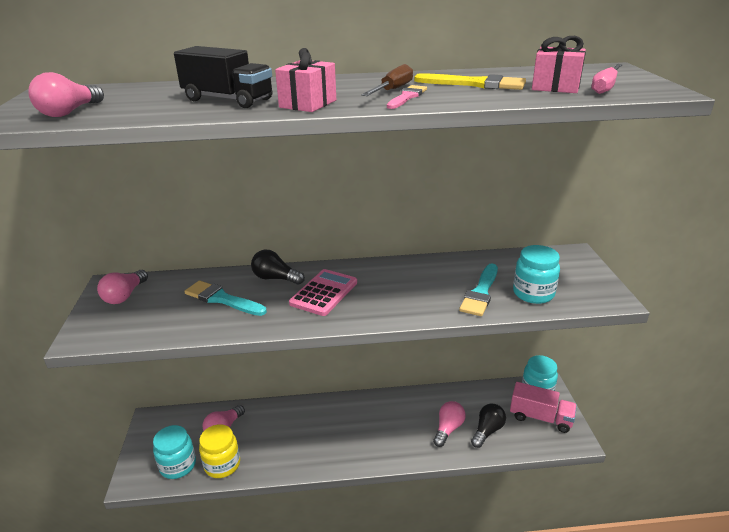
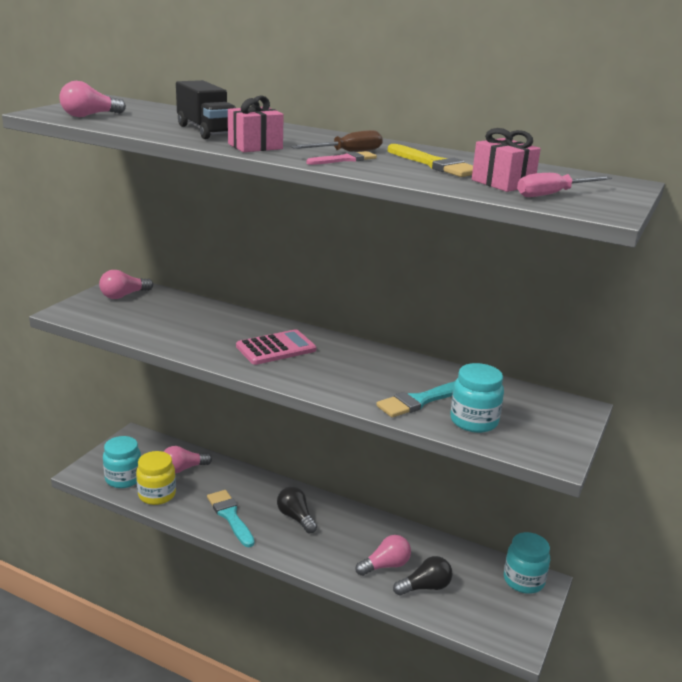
camera: 30 degrees right, 5 degrees down
turquoise brush [184,281,267,316] -> turquoise brush moved to [207,490,254,547]
black light bulb [251,250,305,285] -> black light bulb moved to [277,486,317,533]
pink truck [510,382,577,433] -> none

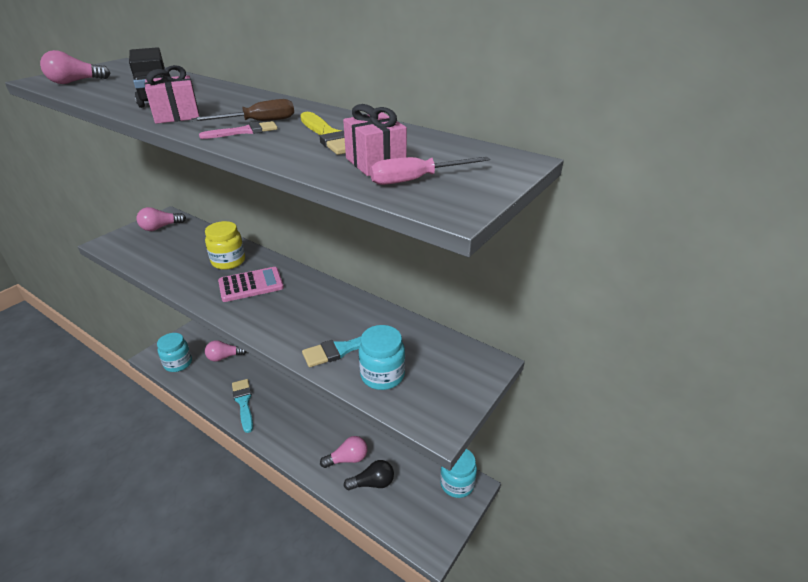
camera: 10 degrees right, 10 degrees up
yellow jar [136,451,176,505] -> yellow jar moved to [205,221,245,270]
black light bulb [277,486,317,533] -> none

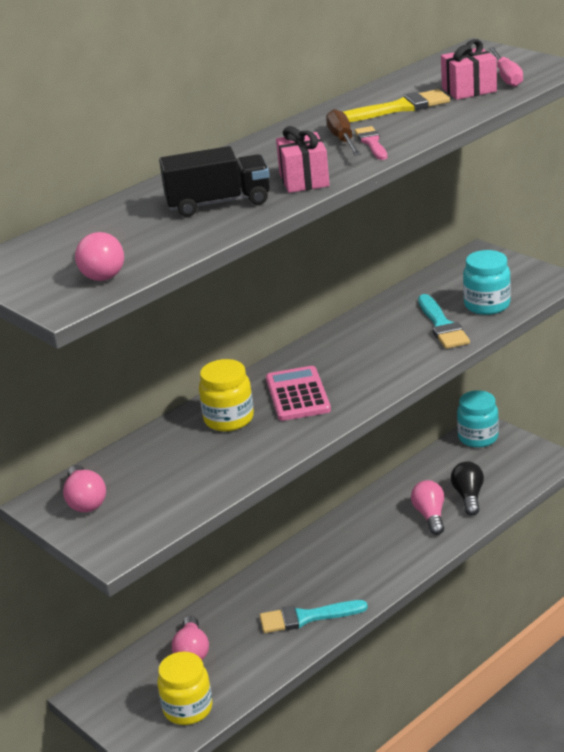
camera: 75 degrees left, 5 degrees down
turquoise jar [157,333,192,372] -> yellow jar [158,652,212,725]

